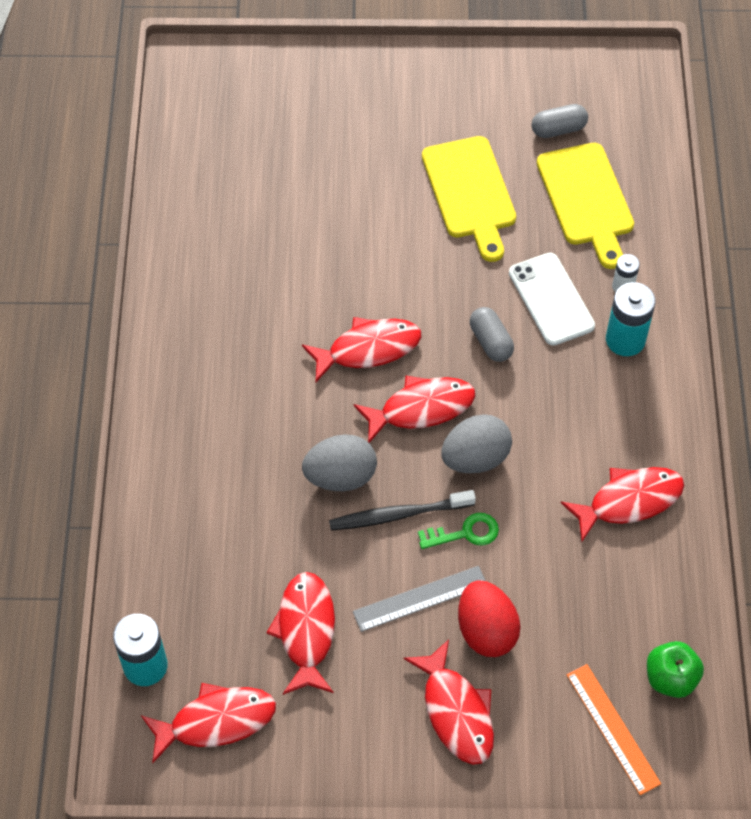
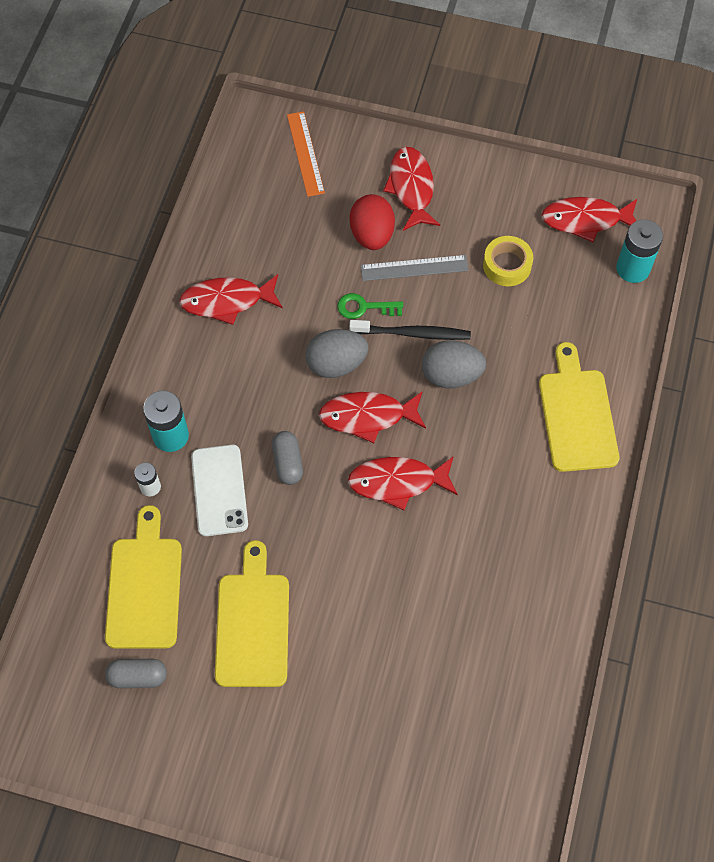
camera: 165 degrees left, 5 degrees up
red fish [266,572,335,695] -> yellow tape [483,236,533,286]
green apple [647,641,704,698] -> none
none -> yellow cutting board [539,342,619,472]

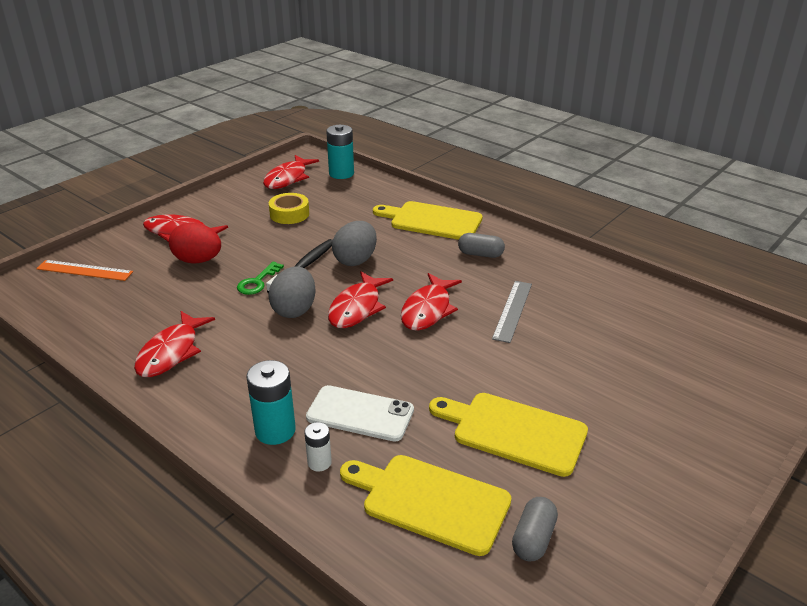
camera: 65 degrees left, 30 degrees down
grey capsule [272,431,303,485] -> grey capsule moved to [458,233,505,258]
grey ruler [360,255,469,281] -> grey ruler moved to [492,281,532,343]

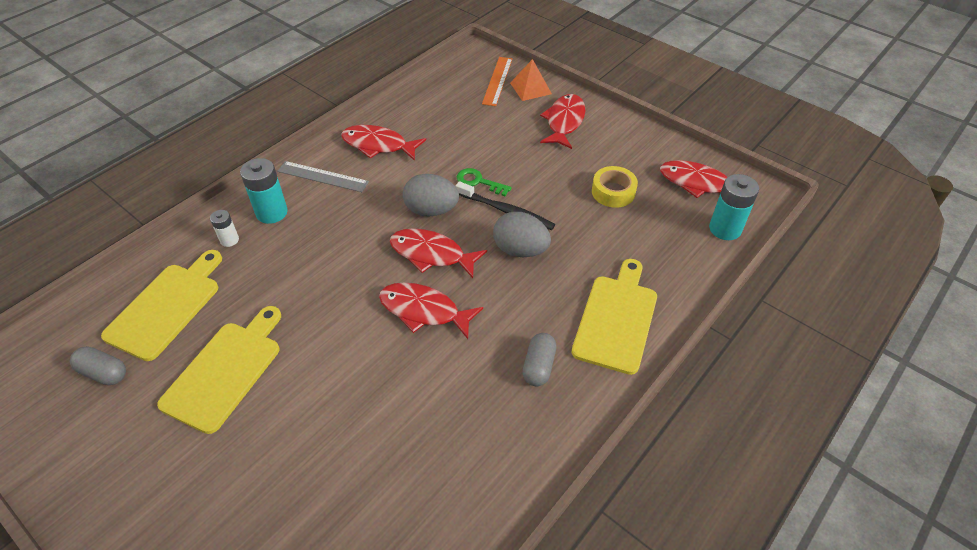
camera: 90 degrees right, 15 degrees up
red egg [169,222,221,264] -> none
white phone [306,385,414,442] -> none
grey ruler [492,281,532,343] -> grey ruler moved to [277,161,369,192]
none -> orange pyramid [510,59,552,101]

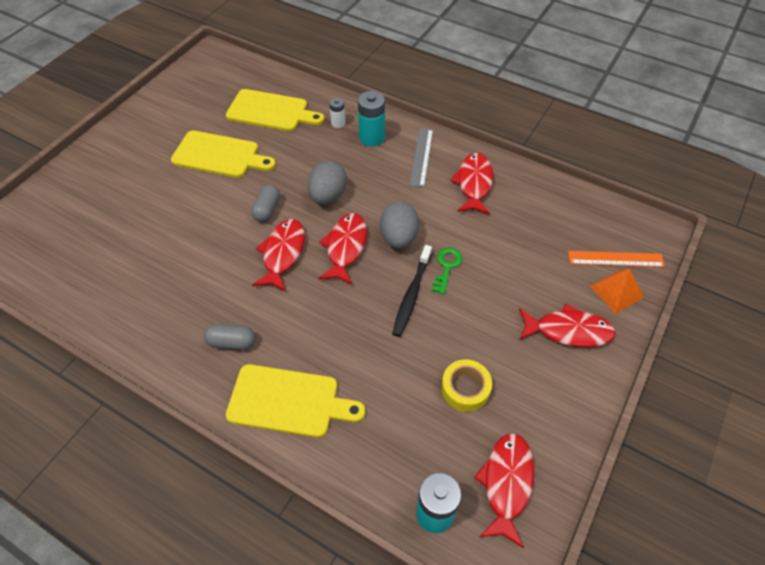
camera: 80 degrees right, 5 degrees up
grey capsule [70,346,126,385] -> grey capsule moved to [251,185,280,222]
grey egg [493,212,551,257] -> grey egg moved to [308,161,347,204]

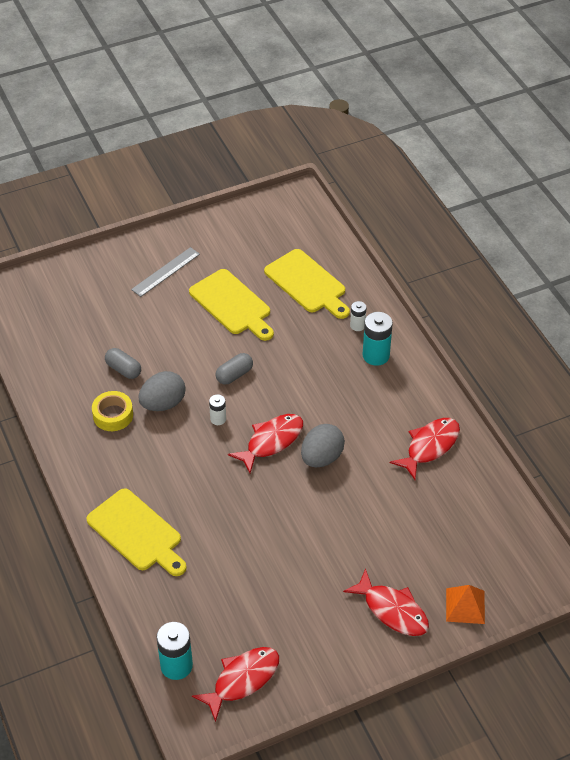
camera: 35 degrees right, 5 degrees down
grey capsule [204,324,255,350] -> grey capsule moved to [105,348,141,379]
red fish [252,219,305,292] -> white battery [209,394,226,425]
grey egg [308,161,347,204] -> grey egg moved to [139,371,186,411]
black toothbrush [392,245,432,337] -> none
grey ruler [410,128,433,188] -> grey ruler moved to [131,247,200,297]
green key [432,247,462,294] -> none
yellow tape [441,359,492,412] -> yellow tape moved to [92,391,133,431]
orange ruler [568,251,665,267] -> none

